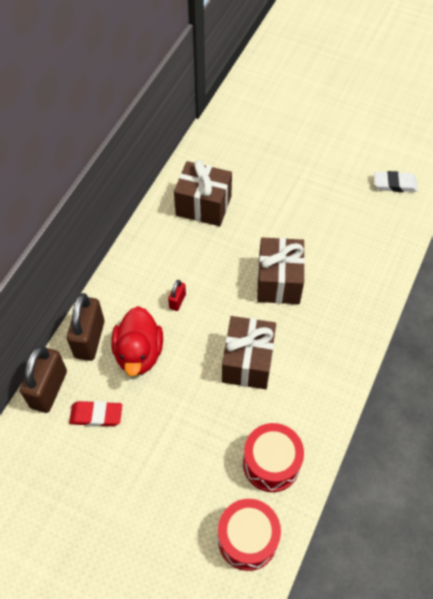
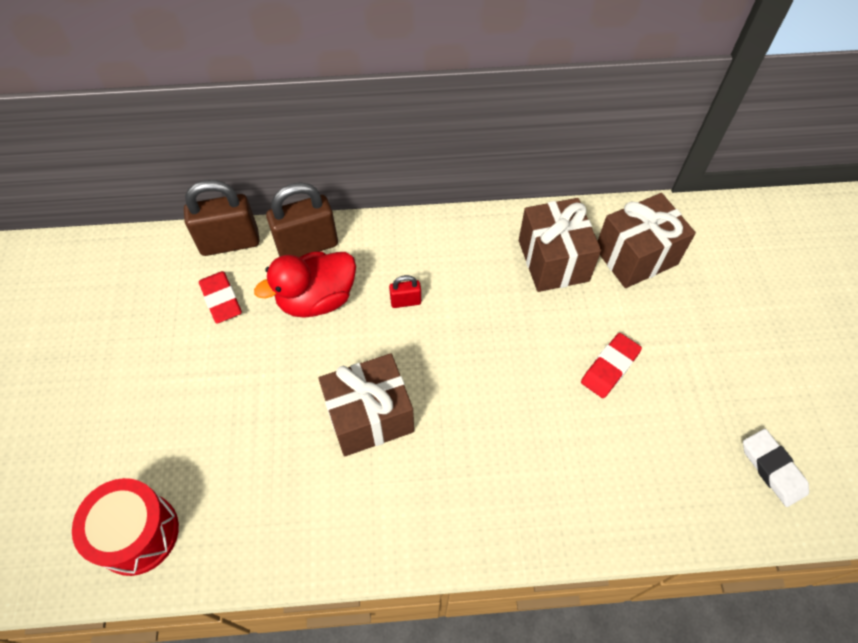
camera: 60 degrees right, 0 degrees up
red drum [243,423,304,492] -> none
brown gift [257,238,305,304] -> brown gift moved to [598,193,696,288]
none -> red eraser [581,333,642,398]

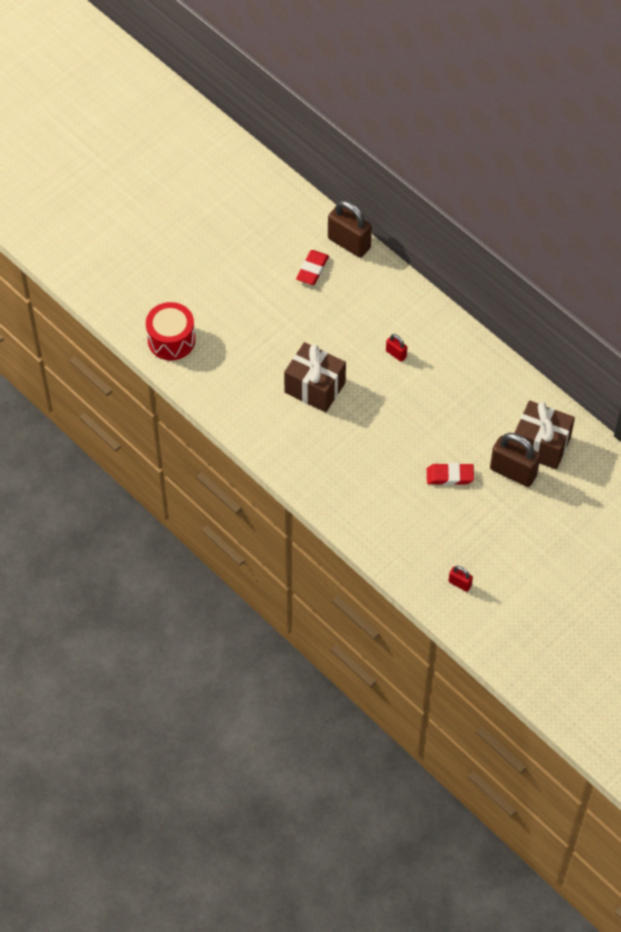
camera: 50 degrees right, 0 degrees up
red duck [254,251,356,318] -> none
brown padlock [266,182,338,257] -> brown padlock moved to [490,433,541,487]
brown gift [519,198,601,292] -> none
white eraser [743,429,809,507] -> red padlock [449,566,473,592]

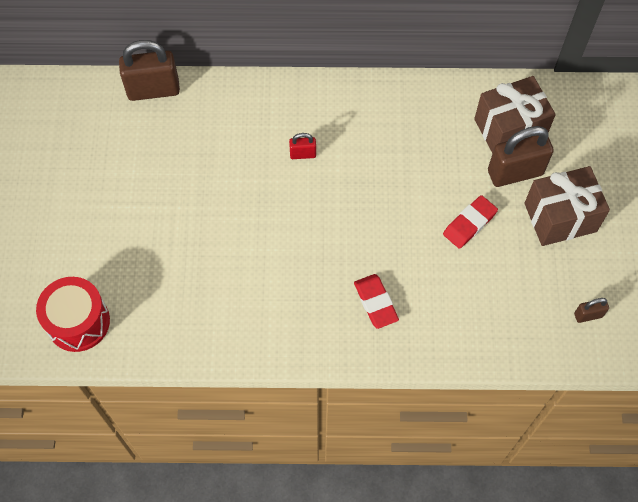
camera: 45 degrees left, 5 degrees up
brown gift [284,342,346,413] -> brown gift moved to [524,166,610,246]
red eraser [296,250,329,285] -> red eraser moved to [354,274,399,329]
red padlock [449,566,473,592] -> brown padlock [574,298,609,323]

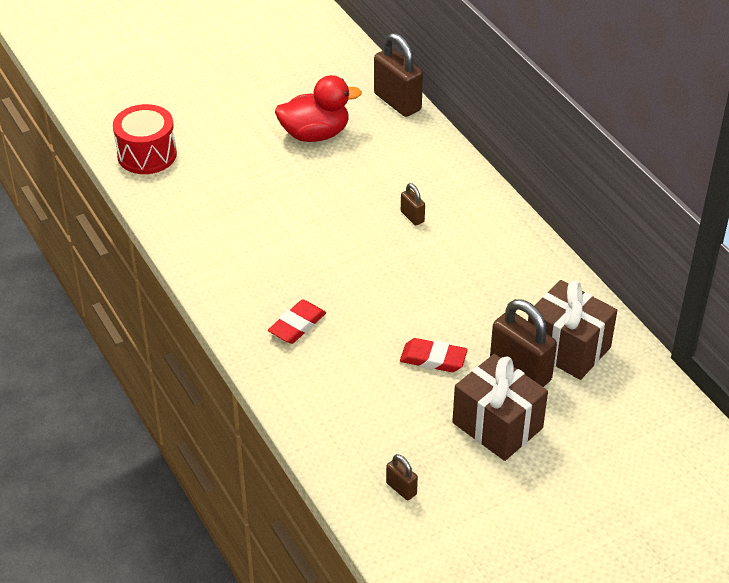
camera: 60 degrees right, 20 degrees down
red padlock [289,133,316,159] -> brown padlock [401,183,425,225]
none -> red duck [275,75,362,142]

